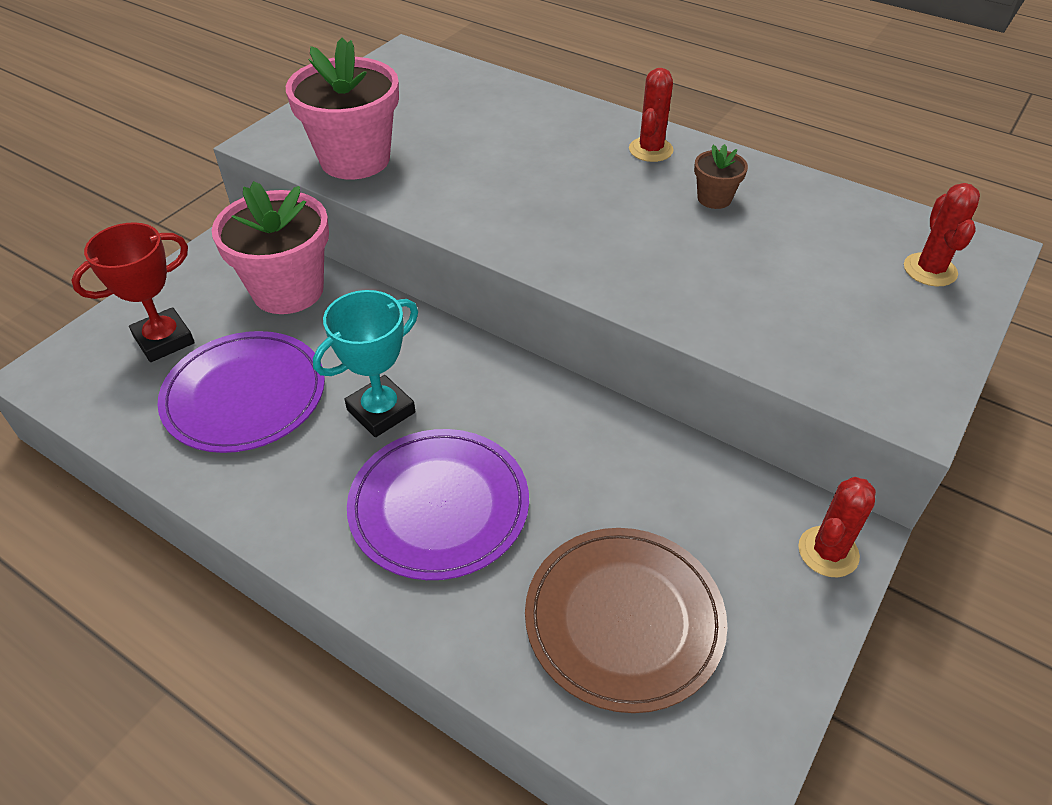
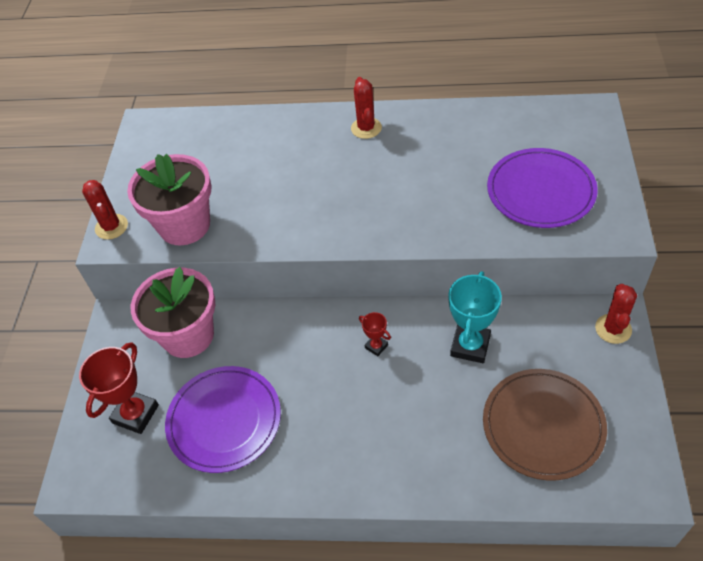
camera: 25 degrees left, 5 degrees up
turquoise trophy [313,290,418,437] -> turquoise trophy moved to [448,271,502,363]
purple plate [347,429,529,580] -> purple plate moved to [487,148,598,228]
brown flower pot [694,144,748,209] -> none
red cactus [904,183,980,286] -> red cactus moved to [82,180,128,239]
none -> red trophy [359,312,391,356]

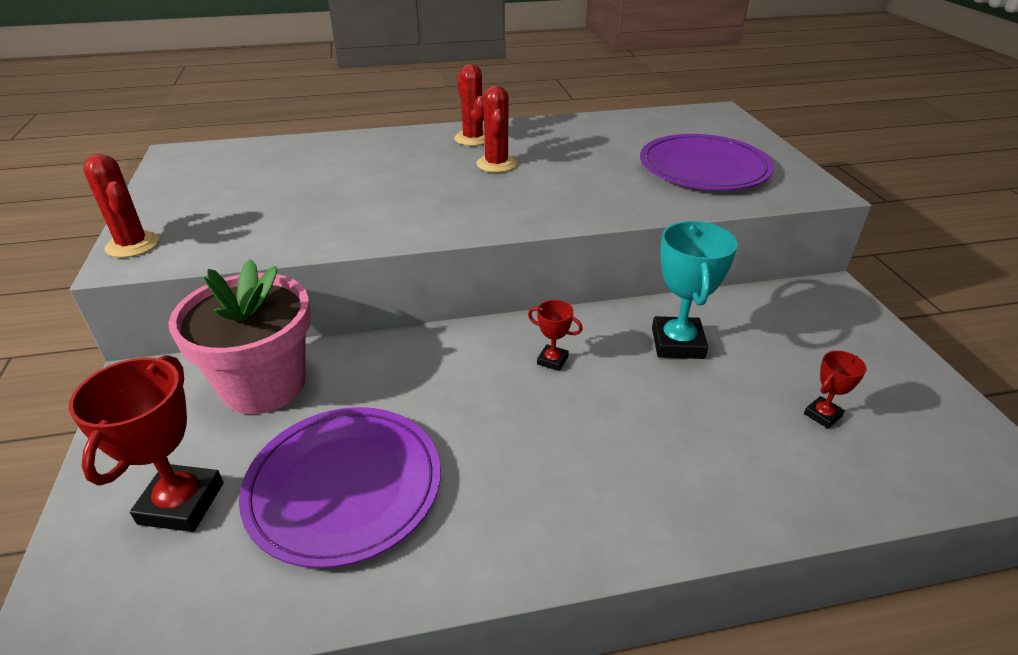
camera: 20 degrees left, 15 degrees down
pink flower pot [127,154,211,246] -> none
brown plate [483,369,607,481] -> red trophy [804,351,867,429]
red cactus [595,284,637,344] -> red cactus moved to [476,85,517,173]

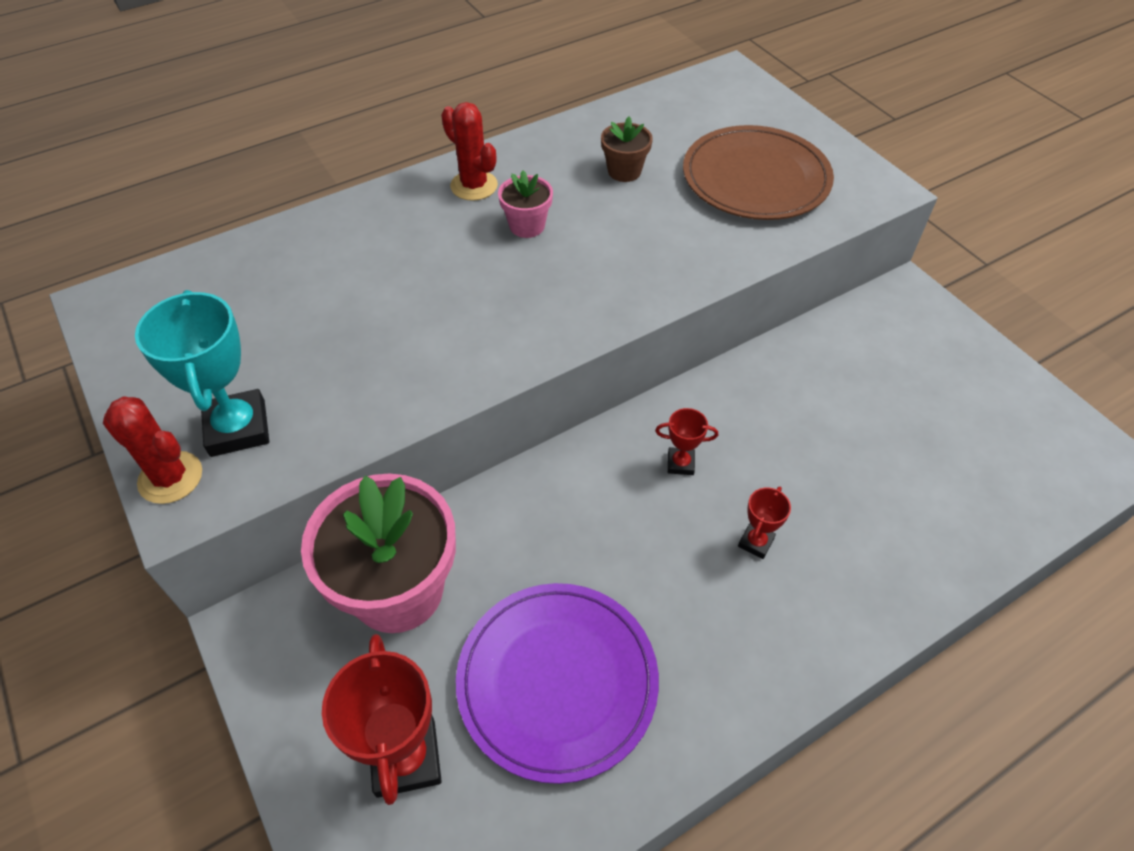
camera: 20 degrees left, 15 degrees up
red cactus [476,85,517,173] -> pink flower pot [498,170,553,238]
purple plate [640,134,774,190] -> brown plate [683,125,834,220]
turquoise trophy [652,221,738,359] -> turquoise trophy moved to [135,290,269,457]
red trophy [804,351,867,429] -> red trophy moved to [738,487,791,559]
none -> brown flower pot [601,117,653,182]

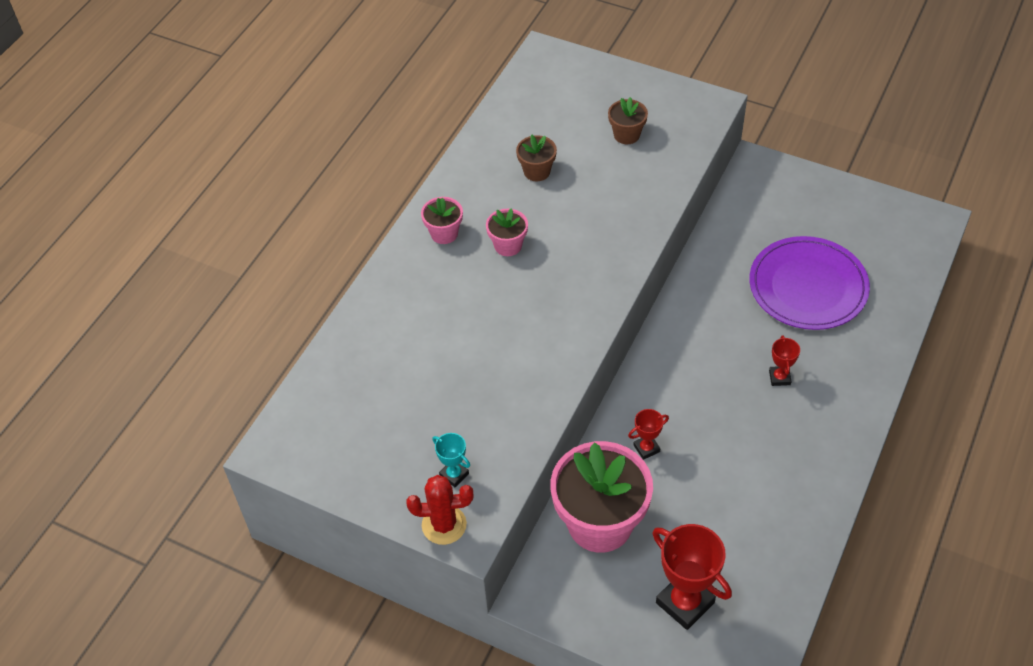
camera: 30 degrees left, 0 degrees up
turquoise trophy [135,290,269,457] -> turquoise trophy [432,433,470,487], size x0.51
red cactus [441,102,498,201] -> pink flower pot [421,197,463,244]
purple plate [456,583,659,784] -> purple plate moved to [749,236,870,330]
red trophy [655,408,718,475] -> red trophy moved to [628,409,669,460]
brown plate [683,125,834,220] -> brown flower pot [608,97,648,144]

